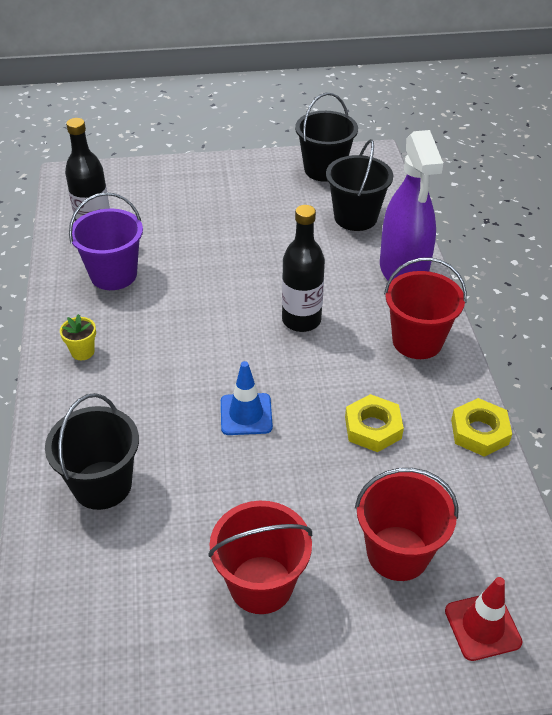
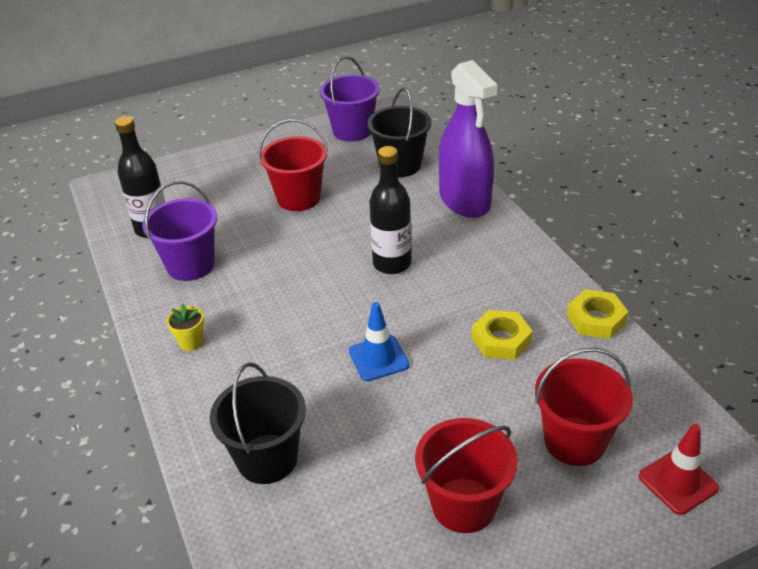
camera: 15 degrees left, 5 degrees down
black bucket [295,92,358,182] -> purple bucket [319,56,380,142]
red bucket [384,257,467,359] -> red bucket moved to [258,119,328,211]

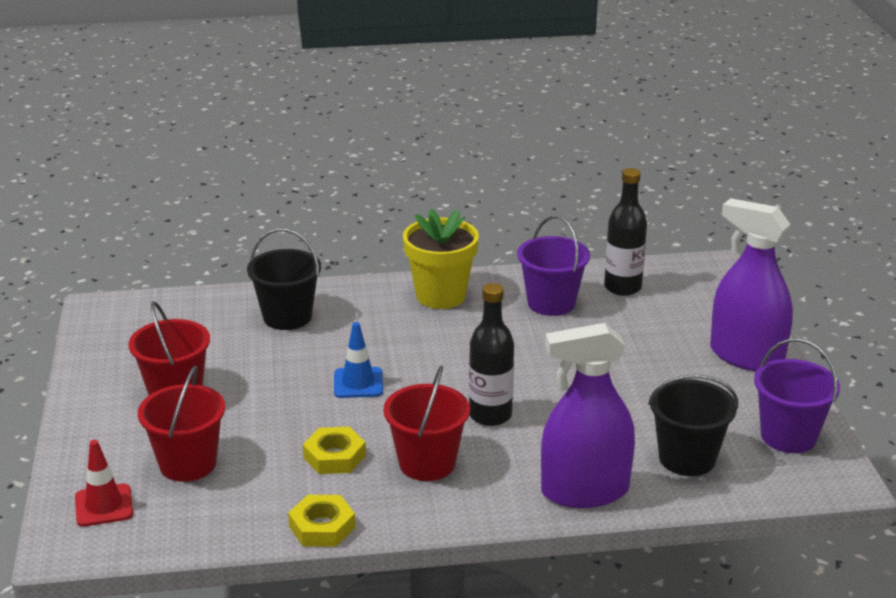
camera: 105 degrees right, 10 degrees down
yellow flower pot [167,303,204,351] -> yellow flower pot [403,209,479,309], size x2.31
red bucket [258,119,328,211] -> red bucket moved to [383,366,470,481]
none -> purple spray bottle [710,198,793,371]

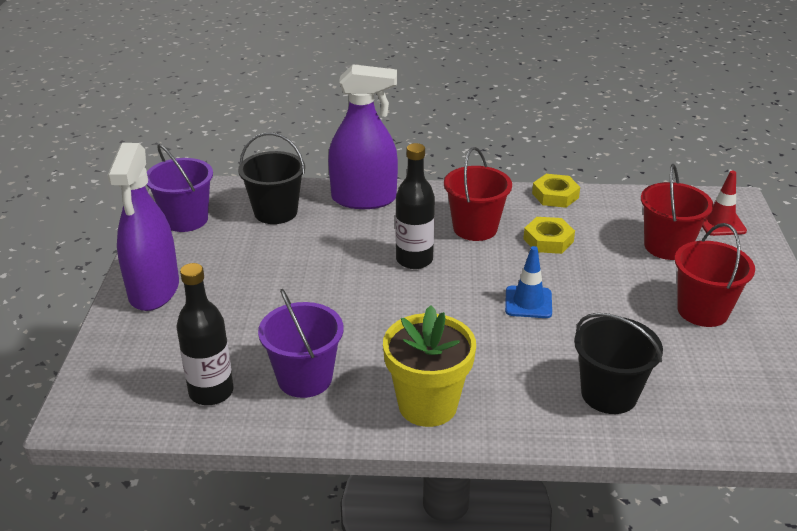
camera: 170 degrees left, 5 degrees up
purple spray bottle [710,198,793,371] -> purple spray bottle turned 45 degrees clockwise [107,143,179,311]

